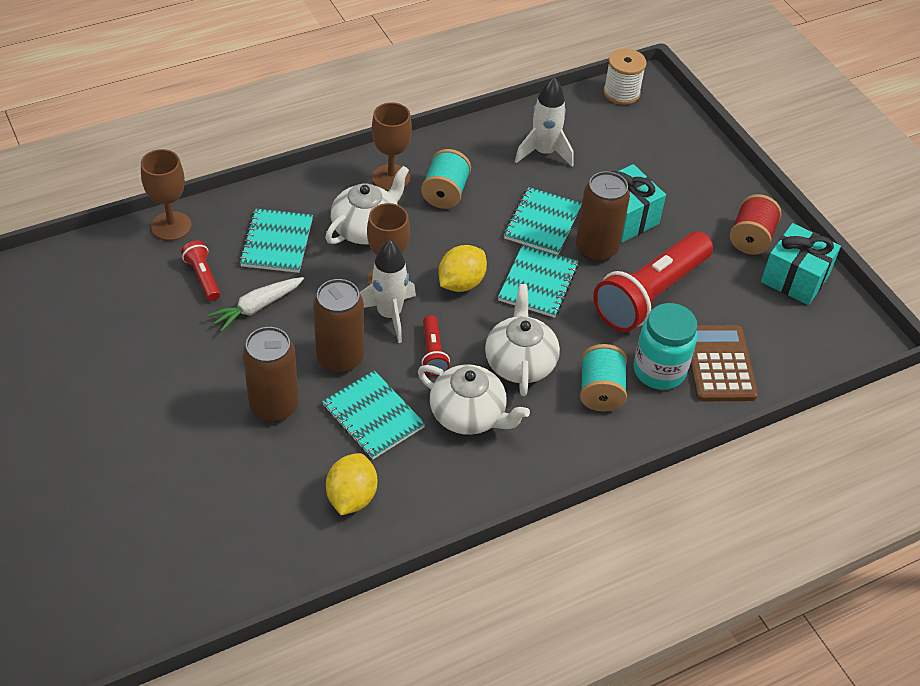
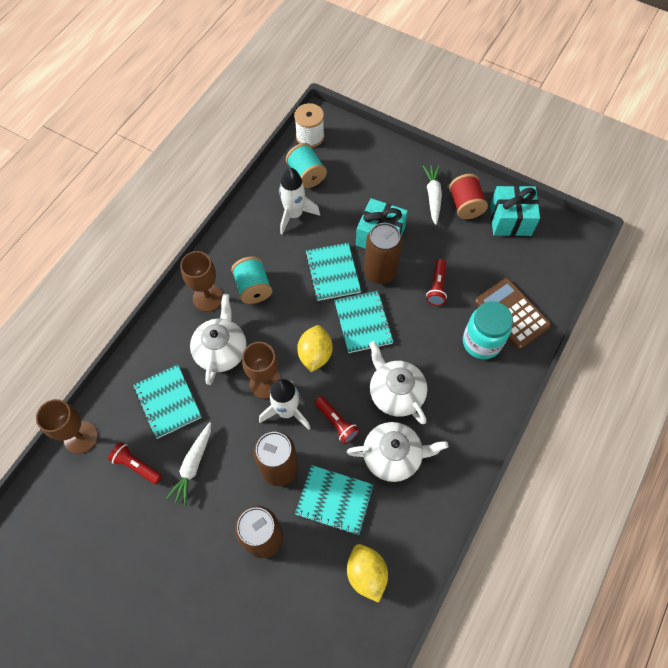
camera: 30 degrees left, 15 degrees up
turquoise spool [580,344,627,412] -> turquoise spool moved to [286,143,327,188]
red flashlight [593,231,713,332] -> red flashlight [426,259,447,306], size x0.45
none -> white carrot [423,165,442,225]

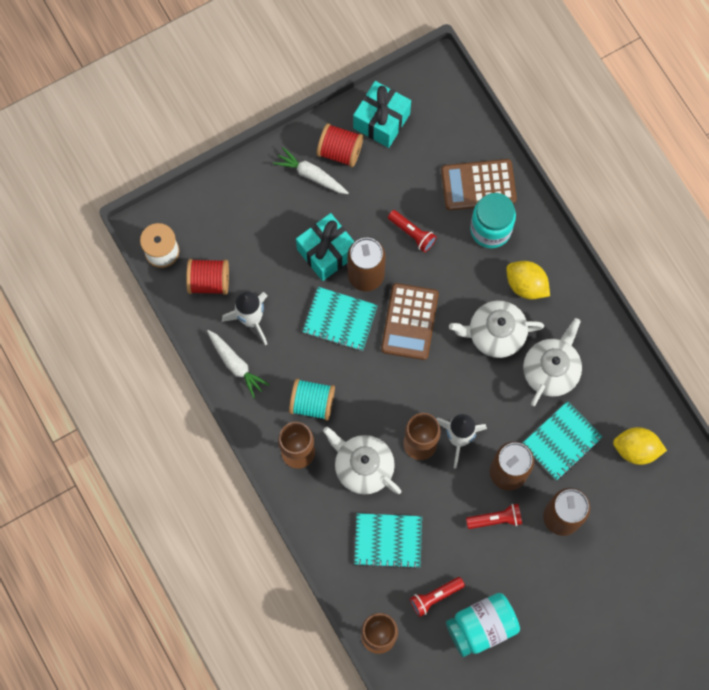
camera: 60 degrees left, 10 degrees up
white carrot [166,422,211,506] -> white carrot moved to [207,330,270,398]
turquoise spool [286,143,327,188] -> red spool [186,259,229,295]
yellow lemon [297,325,333,372] -> yellow lemon moved to [506,261,550,299]
red flashlight [315,396,360,444] -> red flashlight moved to [466,504,522,529]
turquoise notebook [334,291,394,353] -> brown calculator [381,283,439,360]
none -> turquoise jar [446,593,520,657]

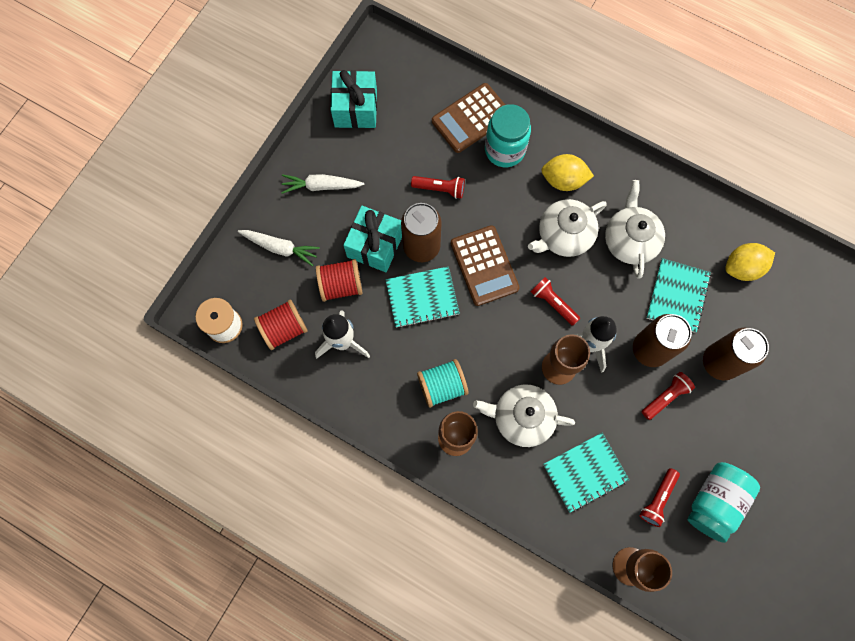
camera: 30 degrees left, 0 degrees up
white carrot [207,330,270,398] -> white carrot moved to [238,230,320,266]
red spool [317,123,363,167] -> red spool moved to [316,259,362,302]
none -> red flashlight [531,277,580,326]

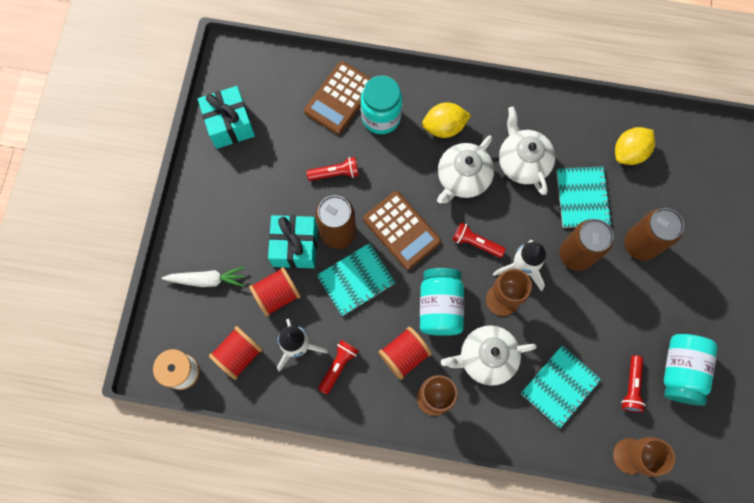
camera: 20 degrees left, 0 degrees up
white carrot [281,174,364,194] -> none
turquoise spool [417,359,468,408] -> red spool [378,327,432,380]
red flashlight [642,372,695,420] -> red flashlight moved to [318,340,359,394]
none -> turquoise jar [420,268,464,336]

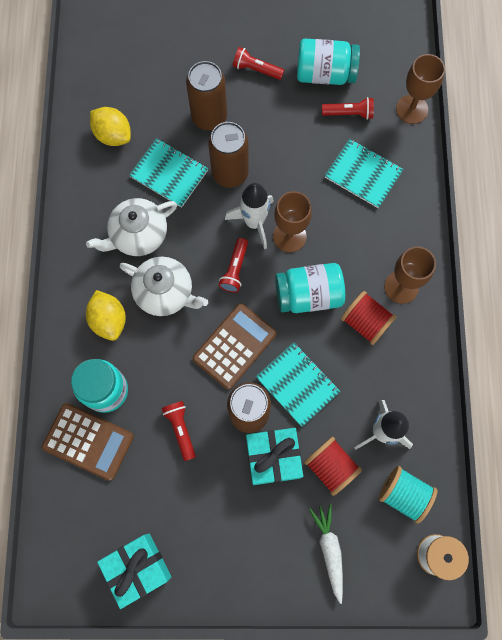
camera: 100 degrees left, 0 degrees up
red spool [209,326,263,380] -> turquoise spool [379,466,437,524]
red flashlight [318,340,359,394] -> red flashlight moved to [233,47,284,80]
white teapot [441,325,537,386] -> none
turquoise notebook [556,166,612,228] -> turquoise notebook turned 45 degrees clockwise [129,138,208,208]

